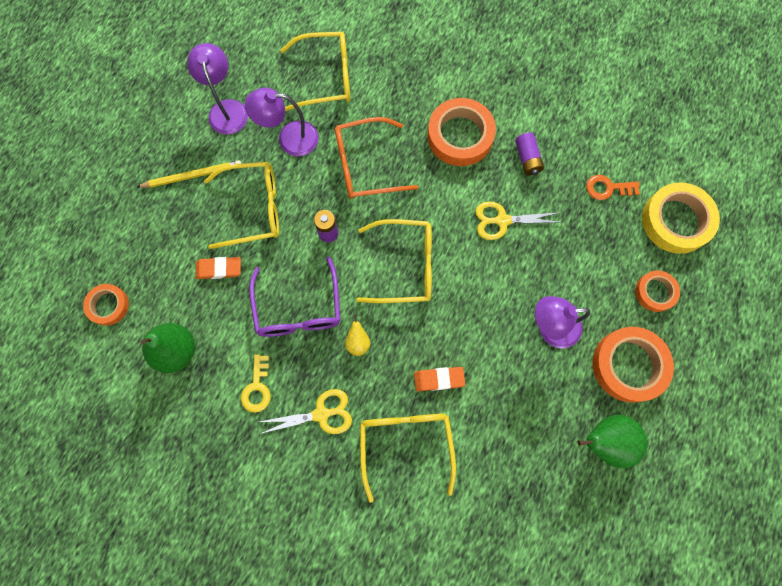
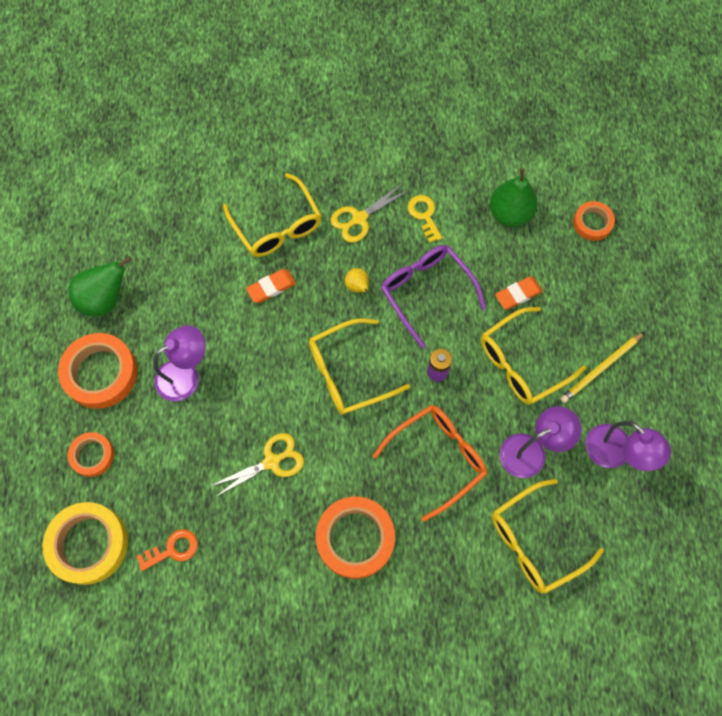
camera: 155 degrees right, 5 degrees down
purple battery [515,132,544,175] -> none

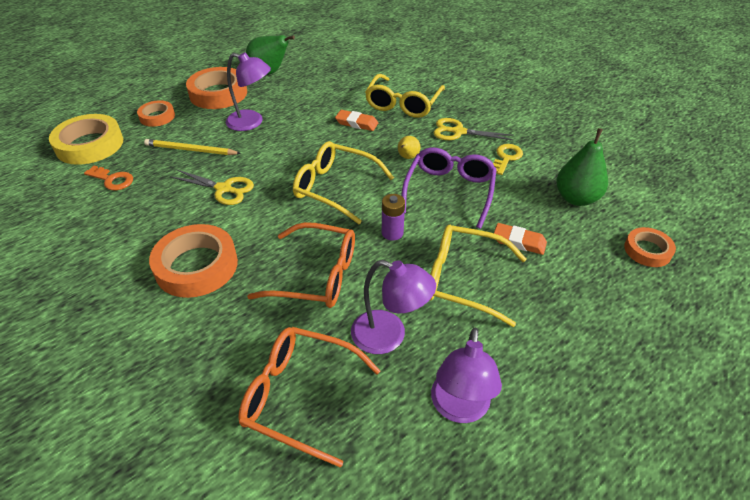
camera: 50 degrees right, 25 degrees down
yellow glasses [492,479,604,594] -> orange glasses [238,327,381,468]
yellow pencil [560,332,644,403] -> yellow pencil moved to [144,139,241,155]

